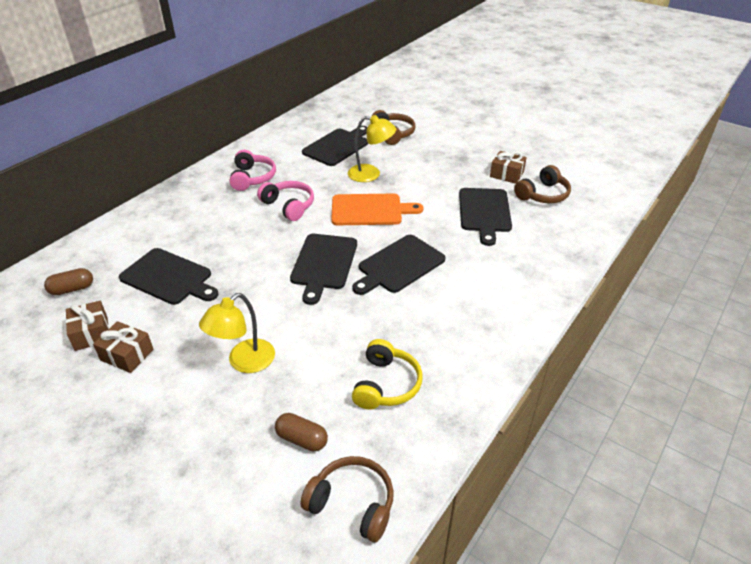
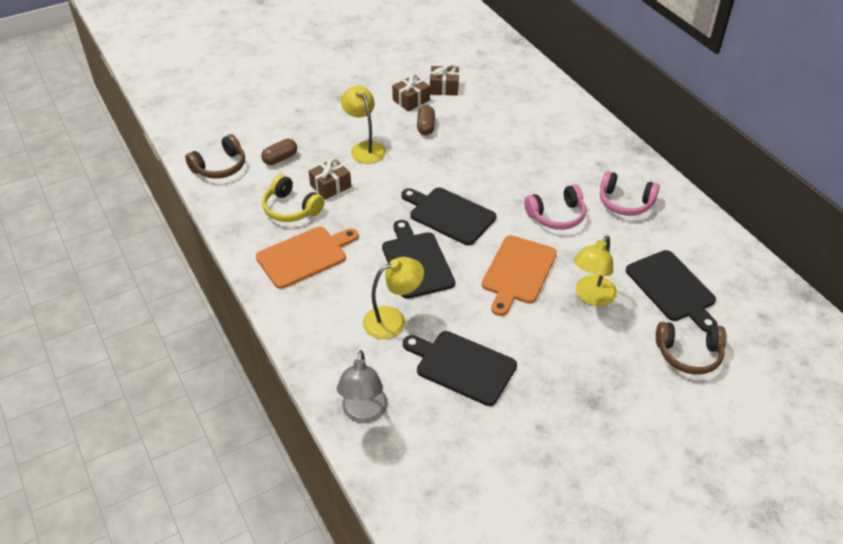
camera: 115 degrees right, 5 degrees up
brown capsule [44,268,93,295] -> brown capsule moved to [417,105,435,135]
black cutting board [119,248,218,305] -> none
brown gift [490,151,527,184] -> brown gift moved to [309,158,351,200]
brown headphones [514,165,571,203] -> none
none -> orange cutting board [256,227,359,289]
none -> grey lamp [337,350,388,423]
none -> yellow lamp [363,257,424,339]

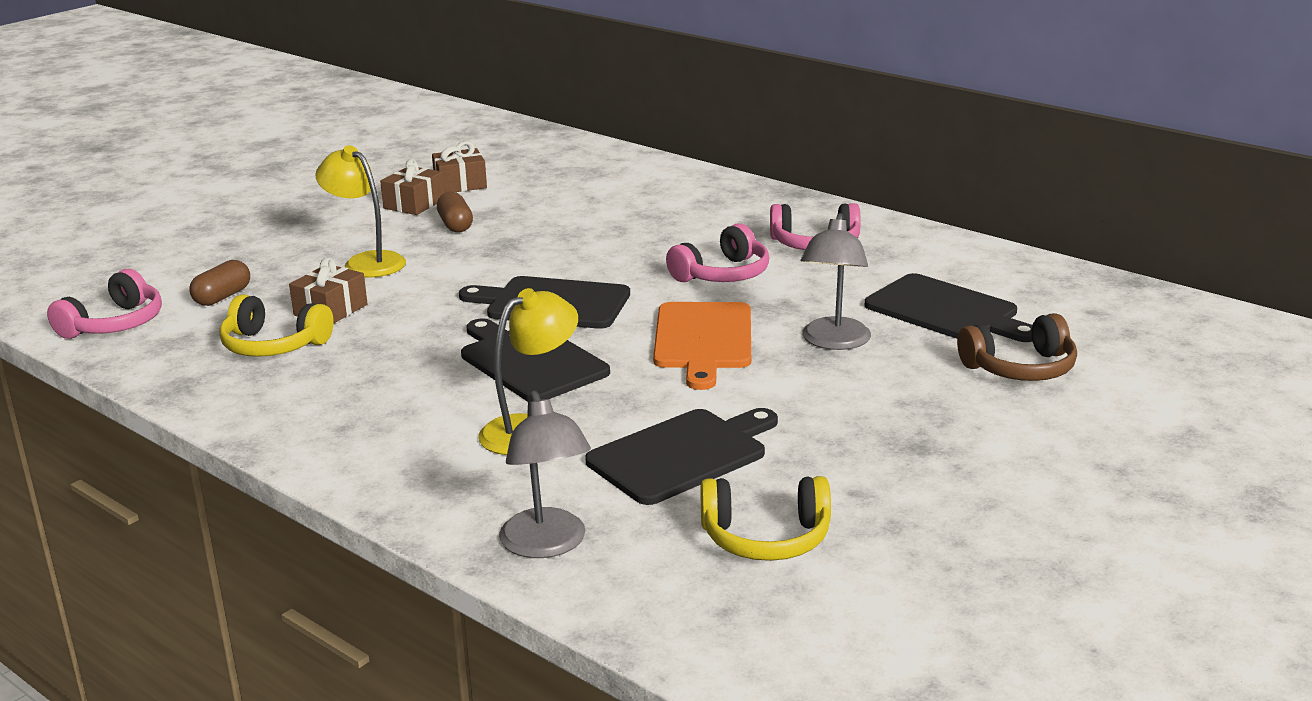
camera: 20 degrees left, 20 degrees down
brown headphones [185,134,245,178] -> pink headphones [47,269,162,339]
orange cutting board [256,227,359,289] -> none
black cutting board [403,331,517,406] -> black cutting board turned 135 degrees clockwise [585,408,778,505]
yellow lamp [574,236,617,306] -> grey lamp [801,213,871,350]
none -> yellow headphones [700,476,831,561]

